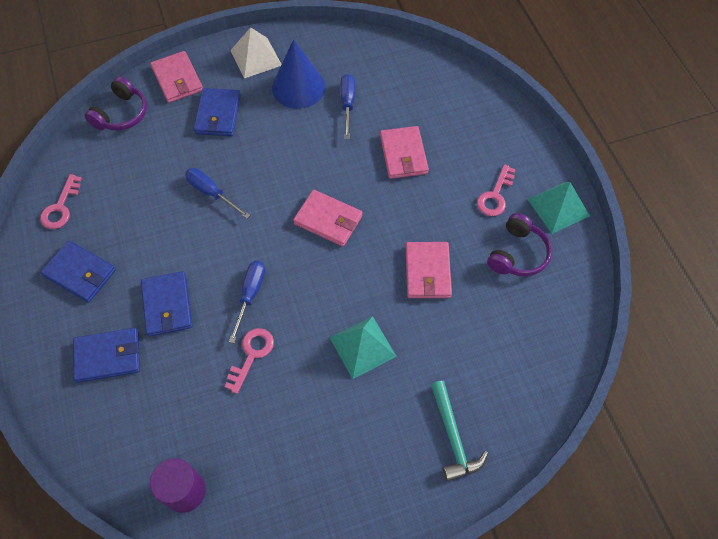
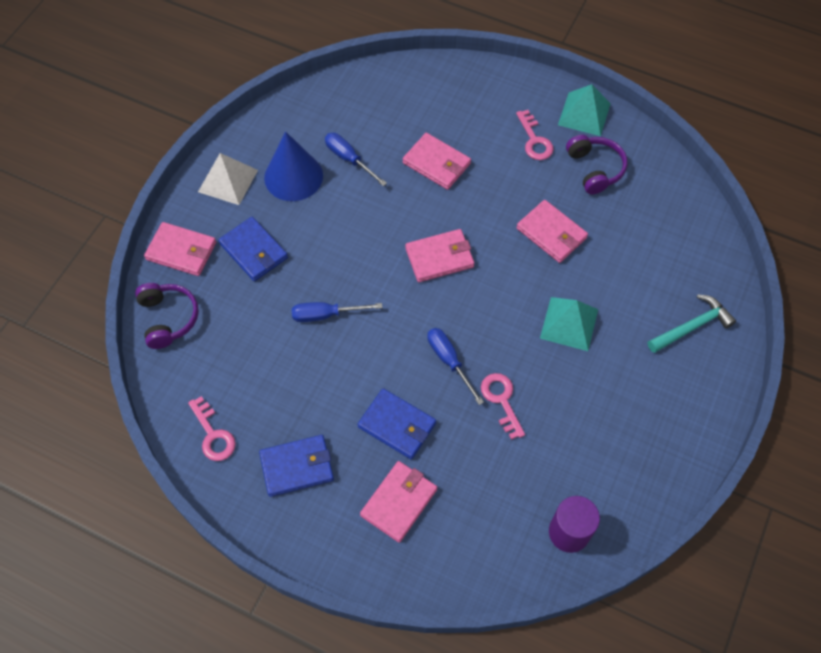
camera: 45 degrees left, 0 degrees up
blue wallet [73,328,140,383] -> pink wallet [360,461,437,543]
turquoise hammer [431,381,488,481] -> turquoise hammer turned 60 degrees counterclockwise [648,294,736,353]

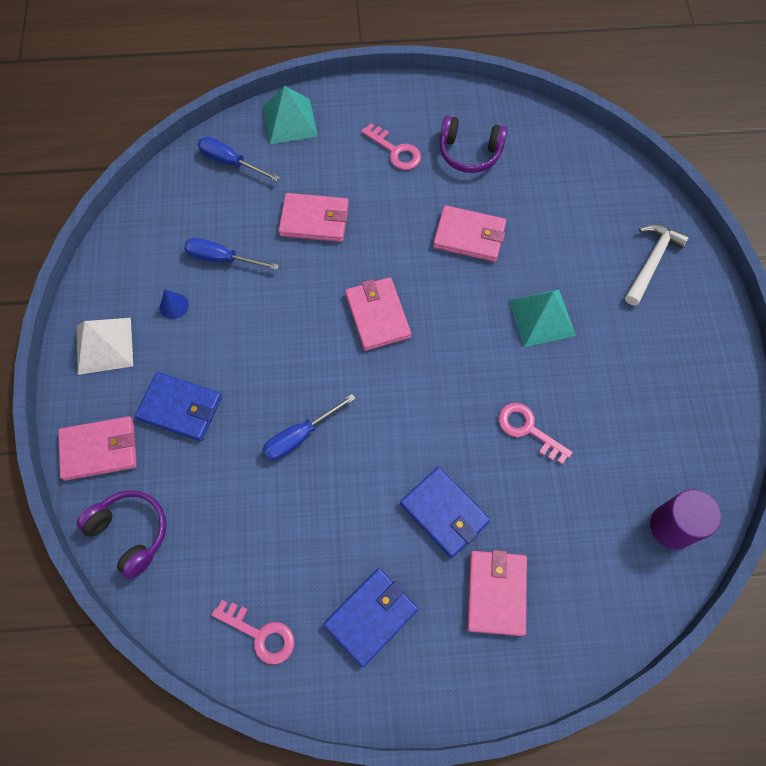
camera: 30 degrees left, 5 degrees up
blue cone [264,131,323,201] -> blue cone [160,289,189,319], size x0.41
blue wallet [358,388,436,459] -> blue wallet turned 45 degrees clockwise [400,467,490,558]
pink wallet [405,229,475,282] -> pink wallet turned 60 degrees counterclockwise [345,277,411,351]
blue screwdriver [427,328,484,405] -> blue screwdriver moved to [198,137,280,182]
turquoise pyramid [558,84,611,136] -> turquoise pyramid moved to [263,86,318,144]
purple headphones [566,135,627,194] -> purple headphones turned 150 degrees clockwise [440,115,507,173]
turquoise hammer [648,294,736,353] -> white hammer [625,224,689,306]

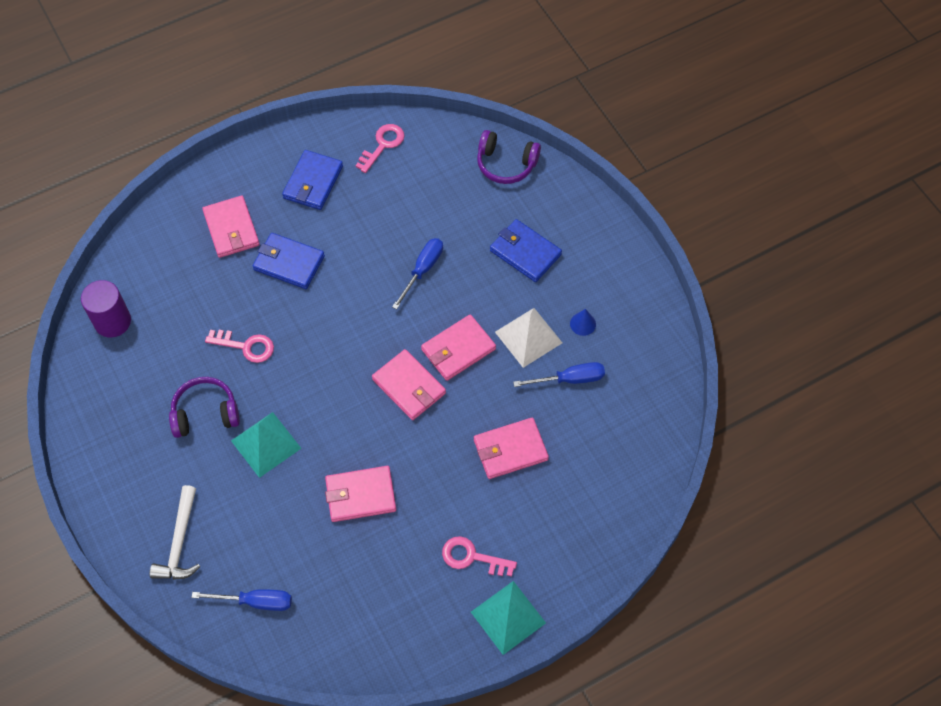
camera: 155 degrees right, 5 degrees down
pink wallet [58,416,137,481] -> pink wallet moved to [421,314,496,381]
white pyramid [77,318,133,375] -> white pyramid moved to [495,308,562,368]
blue wallet [135,372,222,441] -> blue wallet turned 45 degrees clockwise [490,219,562,282]
blue screwdriver [198,137,280,182] -> blue screwdriver moved to [191,589,292,611]
pink key [212,600,294,665] -> pink key turned 120 degrees clockwise [356,124,405,173]
turquoise pyramid [263,86,318,144] -> turquoise pyramid moved to [471,581,546,655]
purple headphones [440,115,507,173] -> purple headphones moved to [169,377,240,438]

